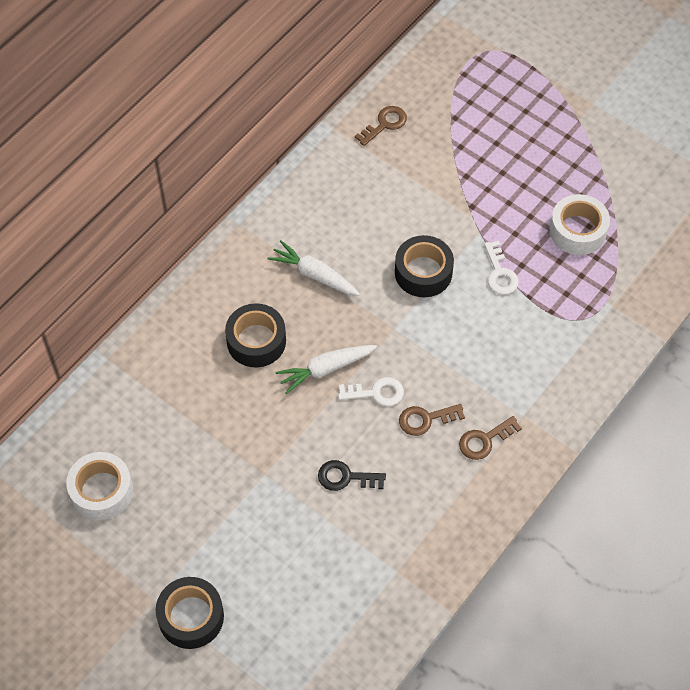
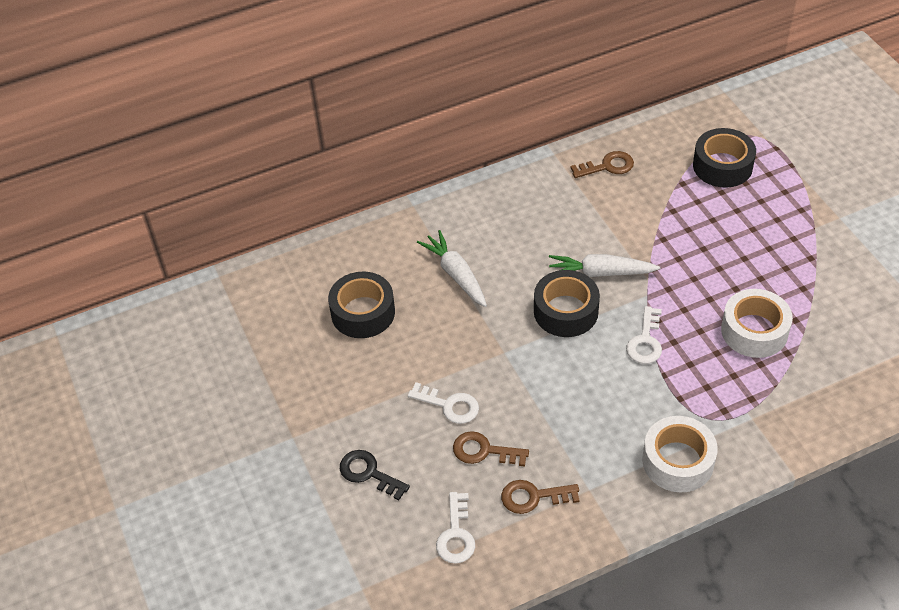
camera: 30 degrees right, 10 degrees down
white tape [66,452,133,520] -> white tape moved to [642,416,718,493]
black tape [156,577,224,649] -> black tape moved to [693,128,756,188]
white carrot [276,345,377,394] -> white carrot moved to [549,254,660,277]
none -> white key [436,492,475,564]

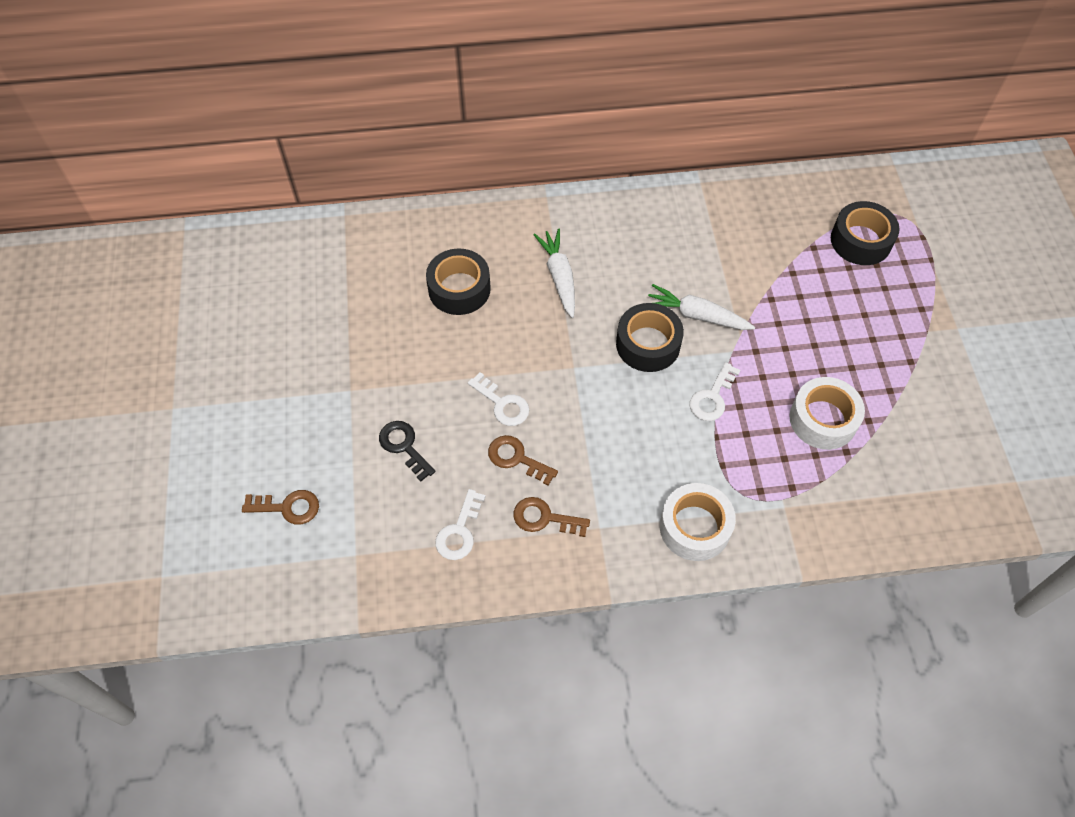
camera: 15 degrees right, 10 degrees up
brown key [570,151,634,178] -> brown key moved to [242,490,319,525]

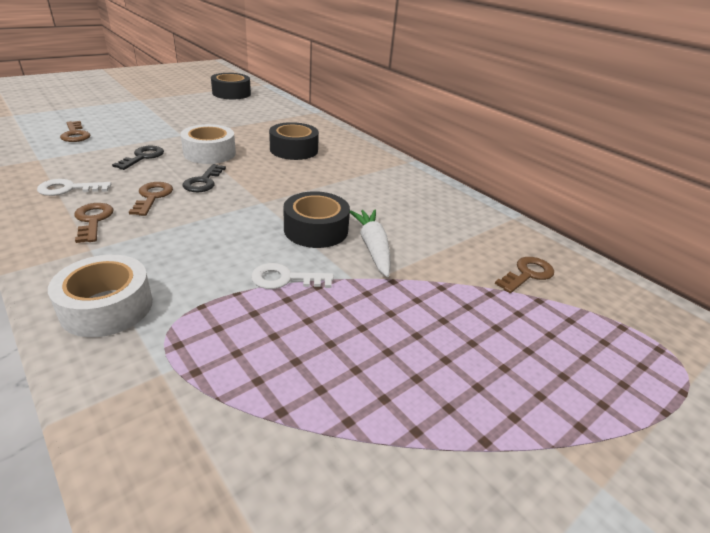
camera: 55 degrees right, 25 degrees down
white key [468,372,529,426] -> black key [183,164,226,192]
white carrot [533,229,575,318] -> none
white tape [789,377,865,450] -> white tape moved to [180,124,236,164]
black tape [831,201,900,265] -> black tape moved to [211,73,251,99]
none -> brown key [495,257,554,293]

